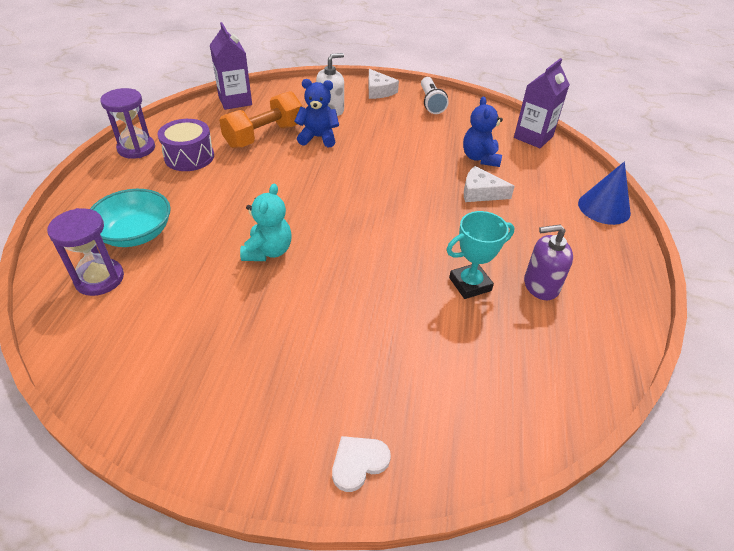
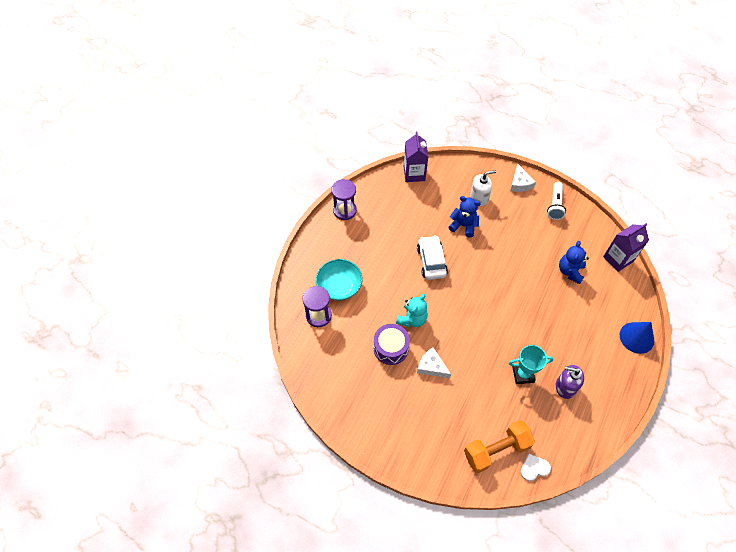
camera: 20 degrees right, 15 degrees up
purple drum [158,119,214,171] -> purple drum moved to [374,324,410,365]
orange dumbbell [219,91,302,148] -> orange dumbbell moved to [464,420,535,473]
white heart [332,436,391,492] -> white heart moved to [521,454,551,481]
white cheese [464,166,515,202] -> white cheese moved to [417,347,451,378]
none -> white car [417,235,448,280]

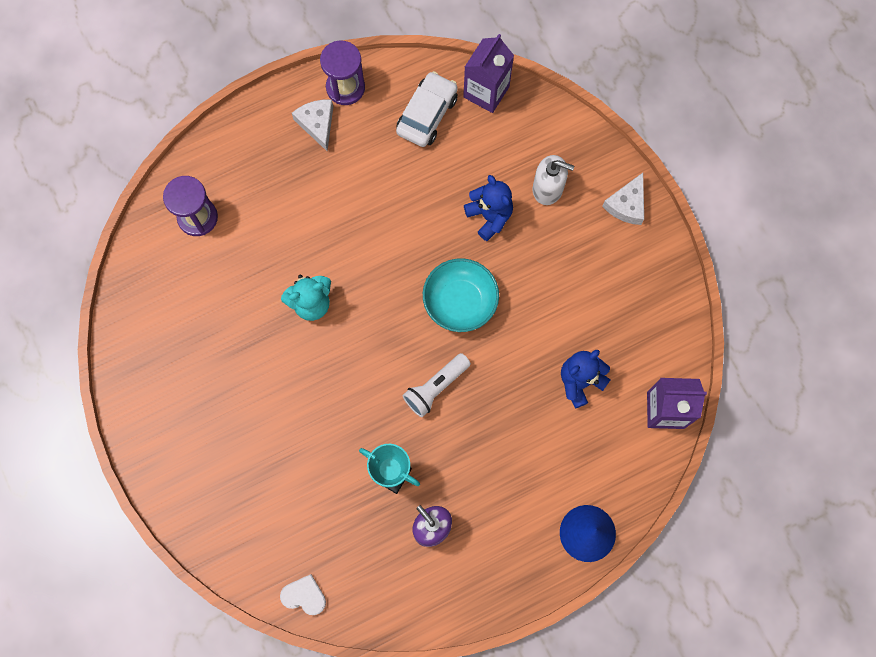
camera: 35 degrees right, 15 degrees up
turquoise bowl [316,259,363,301] -> turquoise bowl moved to [423,258,499,332]
purple drum [374,324,410,365] -> none
white car [417,235,448,280] -> white car moved to [396,71,458,147]
white cheese [417,347,451,378] -> white cheese moved to [292,100,333,151]
orange dumbbell [464,420,535,473] -> none
white flashlight [547,182,566,220] -> white flashlight moved to [402,353,471,417]

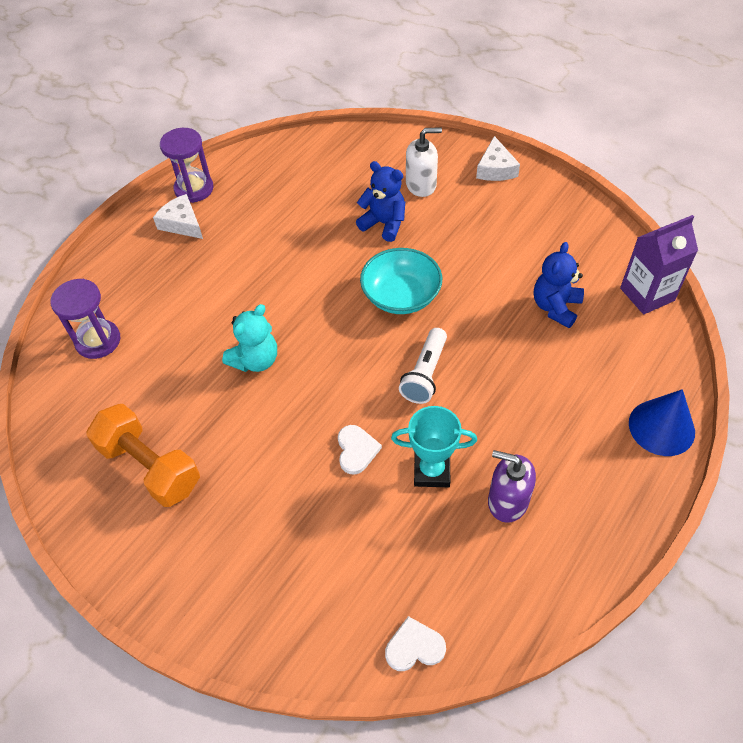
camera: 25 degrees left, 20 degrees down
white car [396,71,458,147] -> none
purple carton [463,34,514,113] -> none
none -> orange dumbbell [86,404,200,507]
none -> white heart [338,425,382,475]

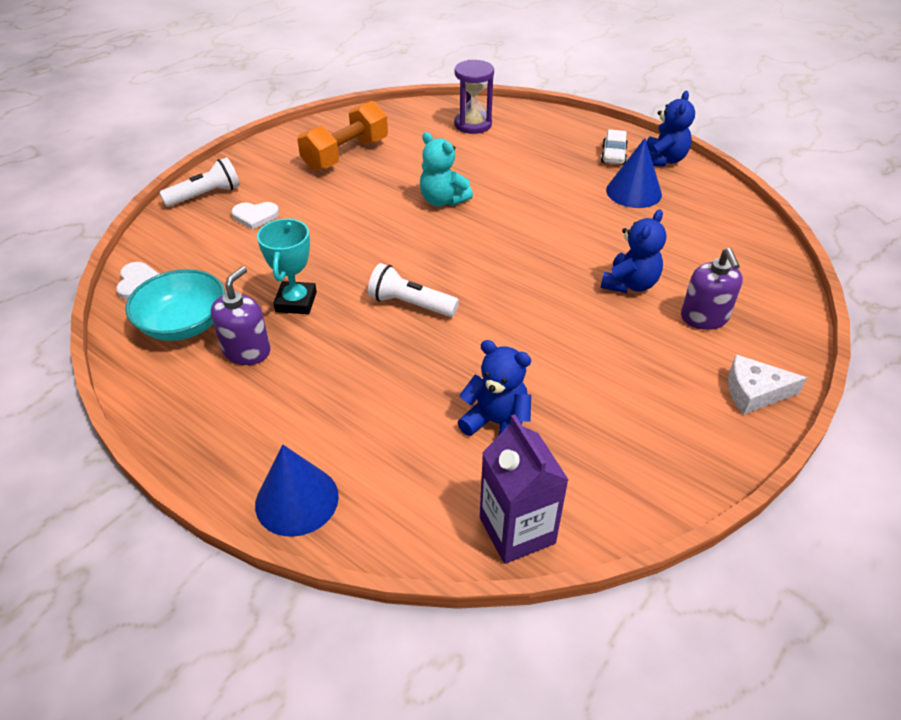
camera: 90 degrees right, 10 degrees down
white cheese [153,194,203,239] -> white car [601,129,628,165]
purple hourglass [160,128,213,203] -> blue teddy bear [647,91,695,166]
white heart [338,425,382,475] -> white heart moved to [232,202,279,230]
turquoise bowl [360,248,442,314] -> turquoise bowl moved to [126,269,225,341]
white soap dispenser [406,127,442,197] -> purple soap dispenser [681,248,743,330]
none -> white flashlight [159,157,240,207]
none -> blue cone [606,138,662,208]

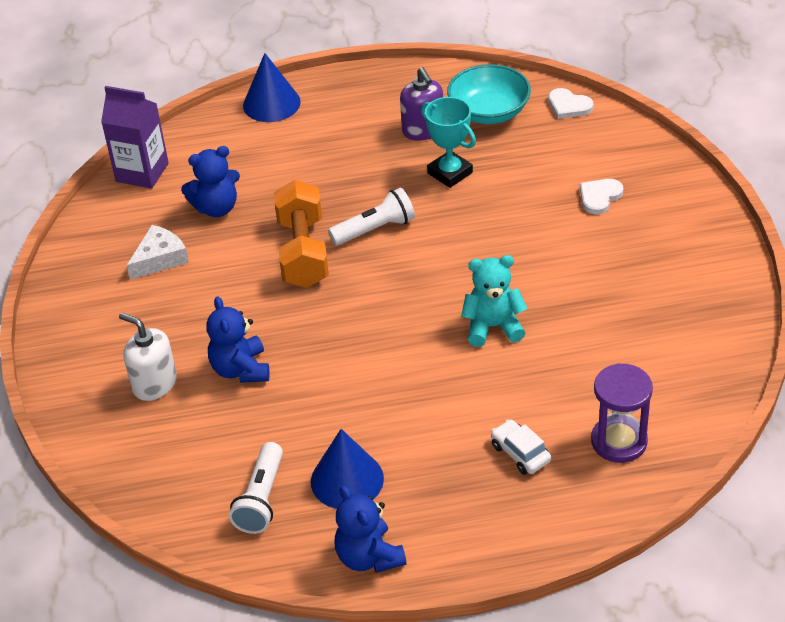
camera: 135 degrees right, 0 degrees up
white flashlight [159,157,240,207] -> white flashlight moved to [229,442,283,534]
orange dumbbell [297,101,388,171] -> orange dumbbell moved to [274,180,329,288]
white car [601,129,628,165] -> white car moved to [491,419,551,475]
purple soap dispenser [681,248,743,330] -> white soap dispenser [119,313,177,401]
white cheese [728,354,807,415] -> white cheese moved to [127,225,189,280]

